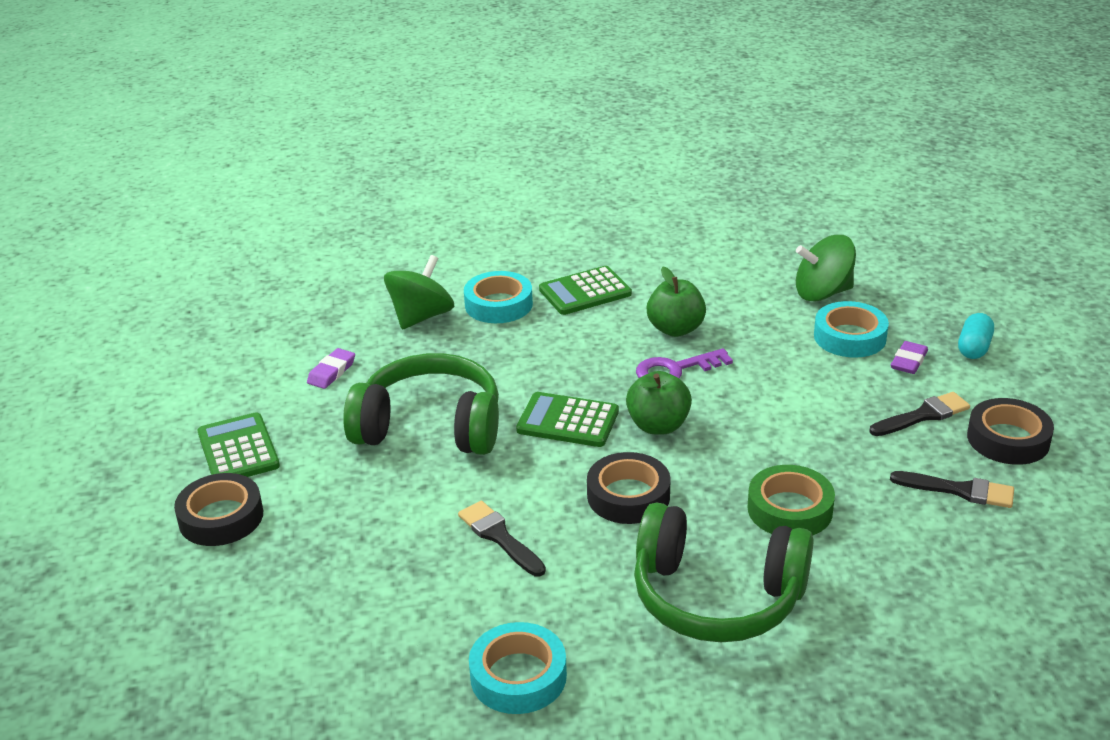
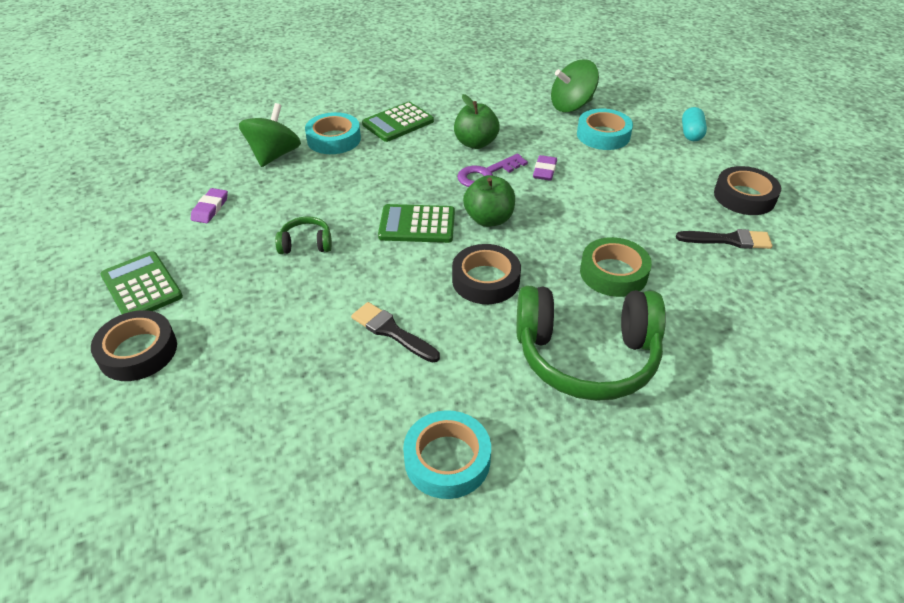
camera: 15 degrees left, 10 degrees up
green headphones [343,353,499,455] -> green headphones [275,216,332,254], size x0.44
black brush [869,392,970,436] -> none
purple eraser [891,341,928,374] -> purple eraser moved to [533,155,557,181]

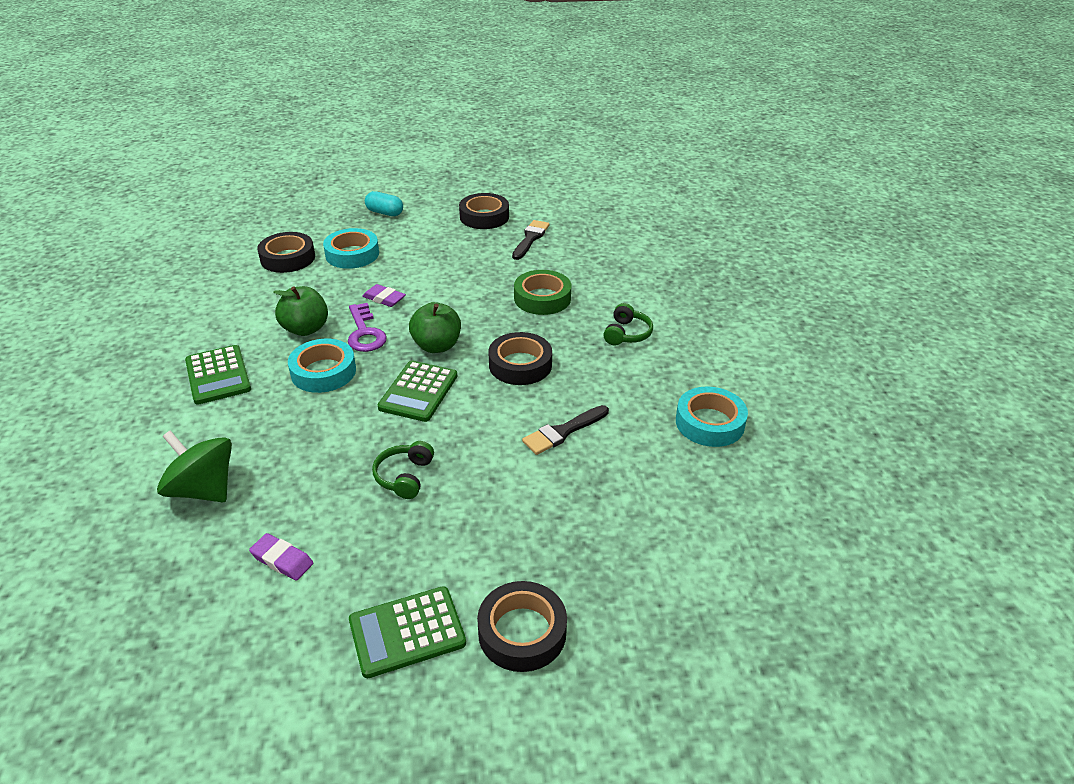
camera: 75 degrees left, 5 degrees down
turquoise tape [305,112,361,154] -> turquoise tape moved to [288,339,356,393]
green headphones [517,286,666,401] -> green headphones [603,303,653,346], size x0.44
green spinning top [551,59,599,112] -> black tape [257,232,315,273]

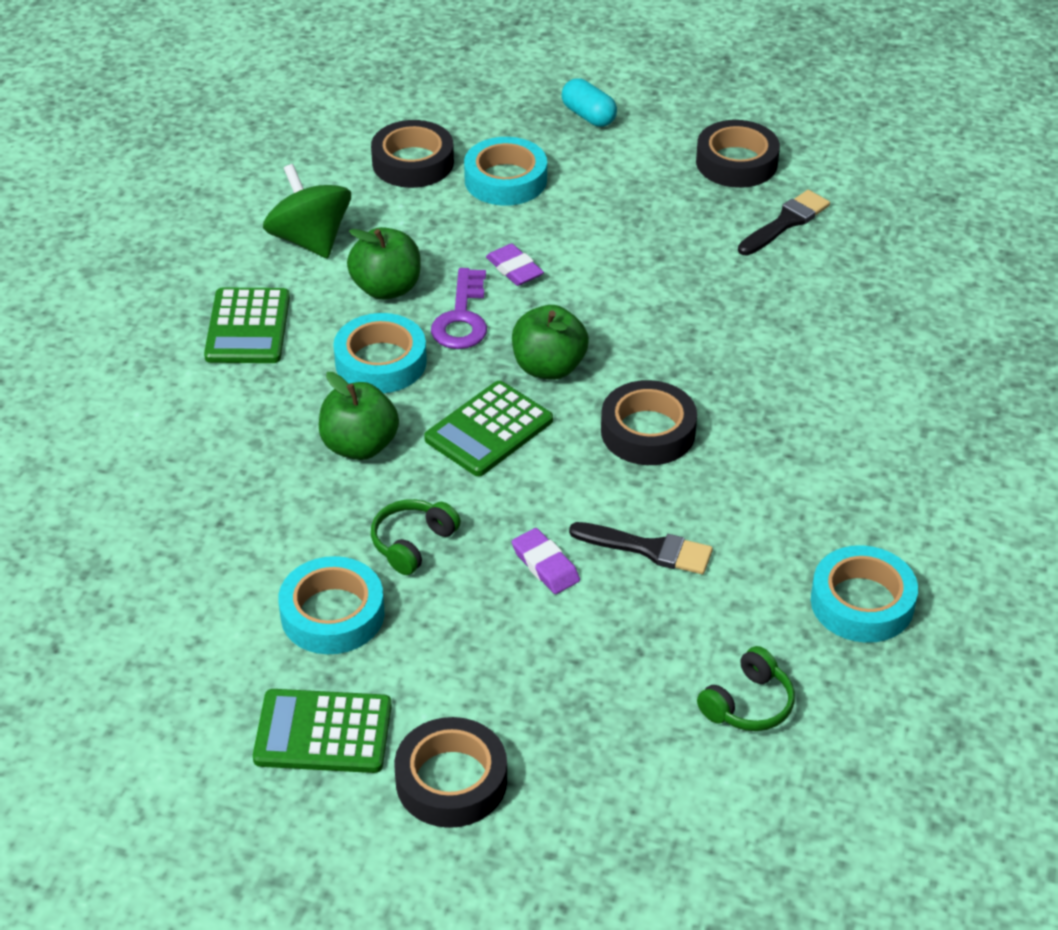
camera: 25 degrees right, 5 degrees up
green spinning top [157,430,232,502] -> green spinning top moved to [263,164,351,259]
purple eraser [249,533,313,581] -> purple eraser moved to [512,528,580,594]
green tape [514,270,571,315] -> none
black brush [522,405,609,455] -> black brush turned 150 degrees counterclockwise [569,522,713,574]
green headphones [603,303,653,346] -> green headphones moved to [697,646,795,731]
none -> turquoise tape [278,556,384,654]
none -> green apple [319,372,399,460]

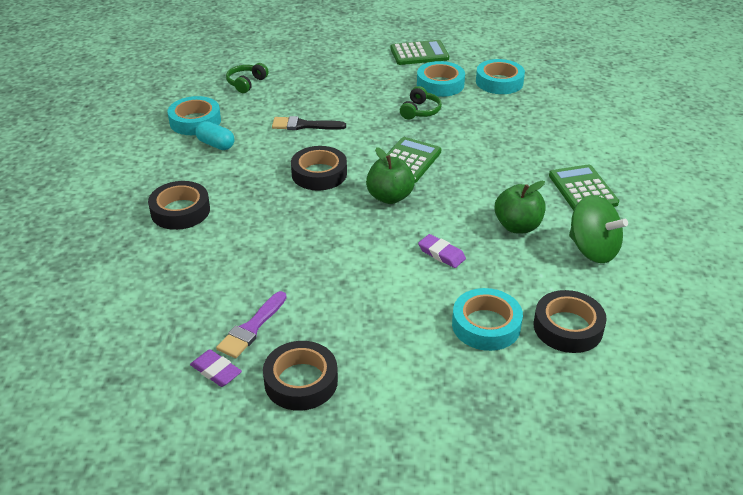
camera: 165 degrees right, 5 degrees down
green apple [319,372,399,460] -> none
turquoise tape [333,313,427,393] -> turquoise tape moved to [476,59,525,94]
black tape [394,717,507,828] -> black tape moved to [148,181,210,230]
purple key [431,268,487,349] -> none
purple eraser [512,528,580,594] -> purple eraser moved to [190,349,242,387]
turquoise capsule [561,78,617,127] -> turquoise capsule moved to [195,121,234,150]
black brush [738,190,830,256] -> purple brush [216,291,287,358]

